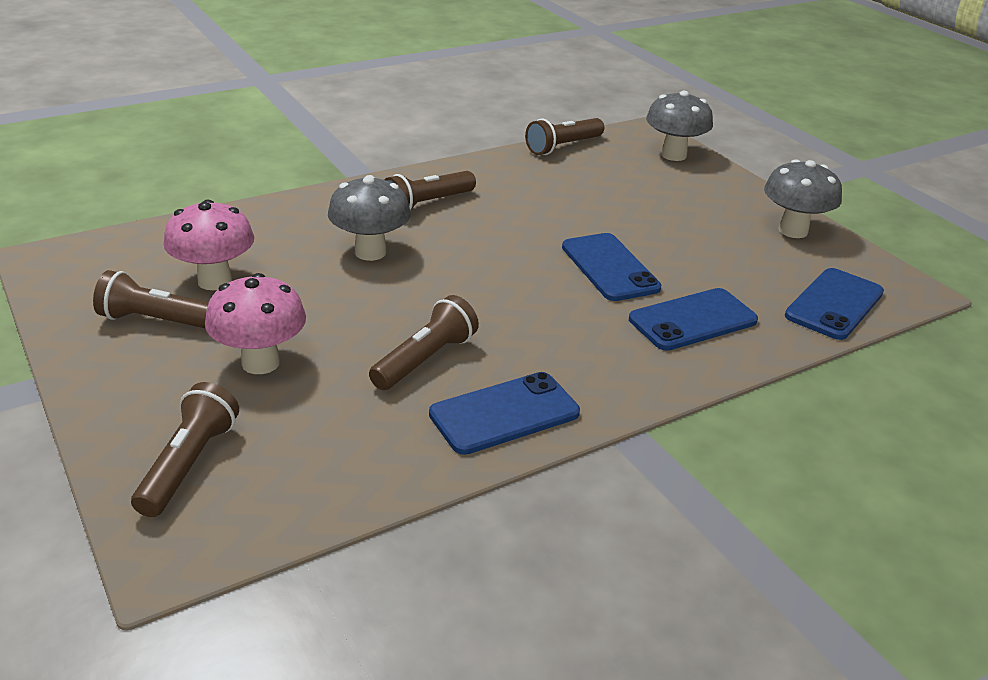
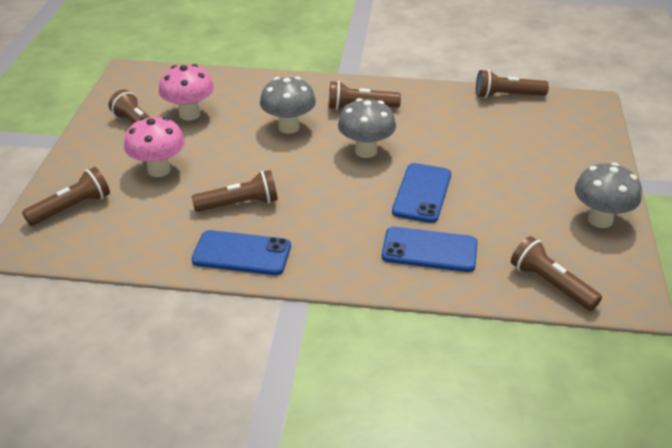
camera: 40 degrees right, 5 degrees up
grey mushroom [646,91,713,161] -> grey mushroom moved to [338,98,396,158]
blue phone [785,268,884,340] -> brown flashlight [511,236,602,311]

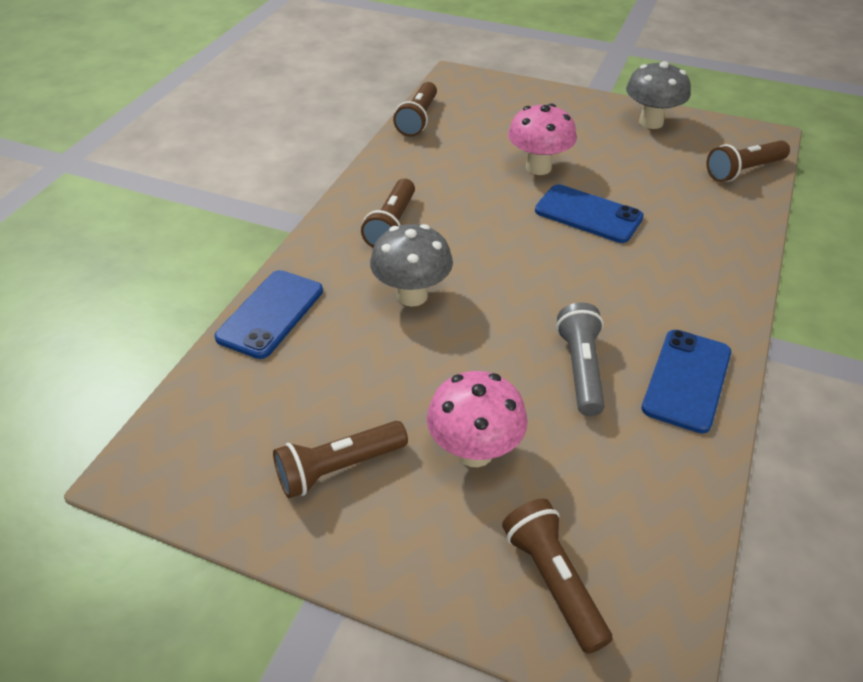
camera: 75 degrees left, 5 degrees up
pink mushroom [159,64,214,120] -> pink mushroom moved to [508,104,577,175]
brown flashlight [192,170,278,212] -> grey flashlight [556,302,605,416]
grey mushroom [338,98,396,158] -> none
blue phone [382,227,478,272] -> blue phone moved to [215,270,323,359]

